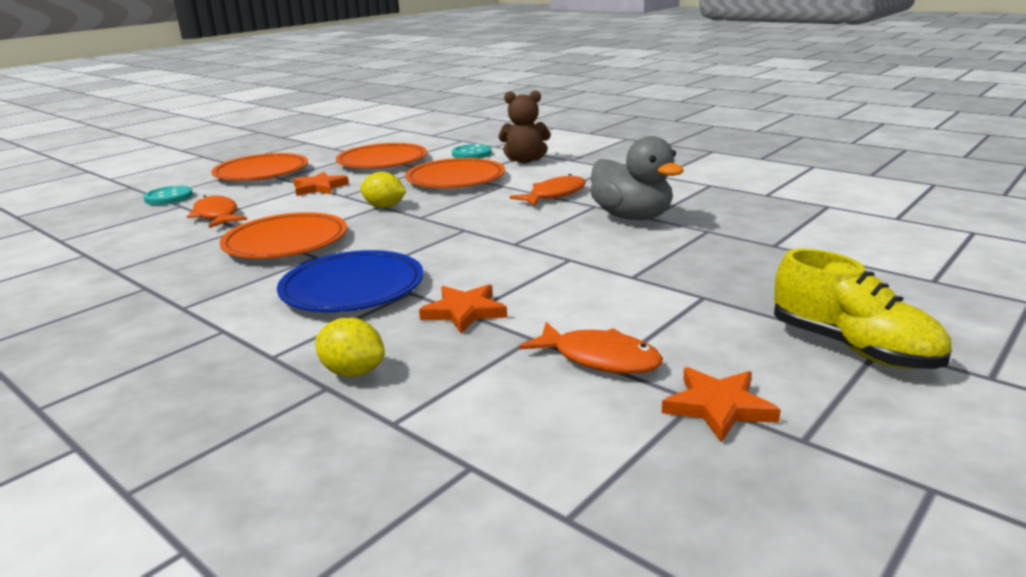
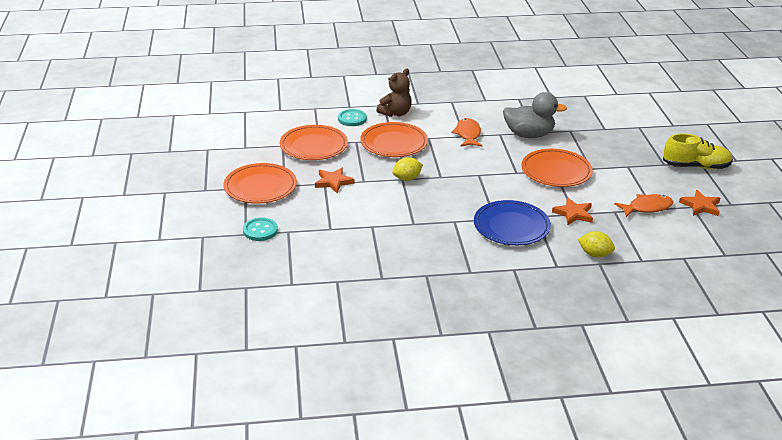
camera: 50 degrees left, 10 degrees up
orange fish [187,195,247,228] -> none
orange plate [220,212,347,259] -> orange plate moved to [521,149,593,187]
yellow lemon [315,318,385,377] -> yellow lemon turned 45 degrees clockwise [578,231,615,258]

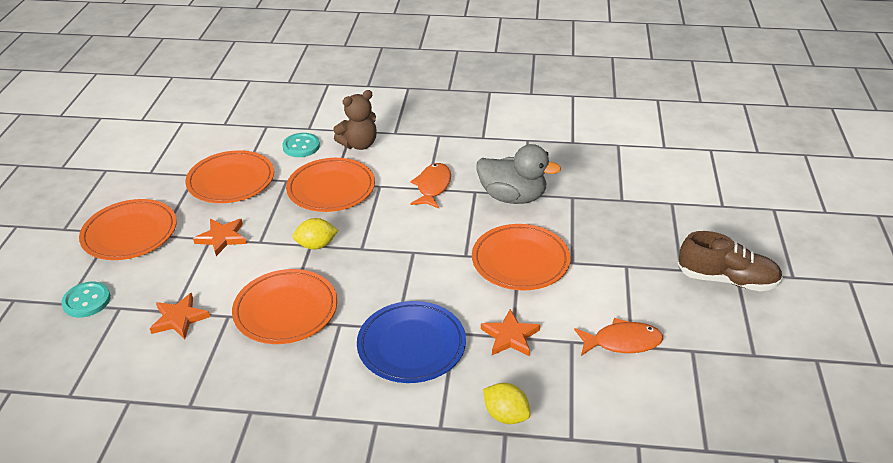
camera: 15 degrees right, 5 degrees up
yellow shoe [663,134,733,169] -> brown shoe [678,231,783,292]
orange star [679,190,720,216] -> orange star moved to [150,293,210,339]
none -> orange plate [232,269,337,344]

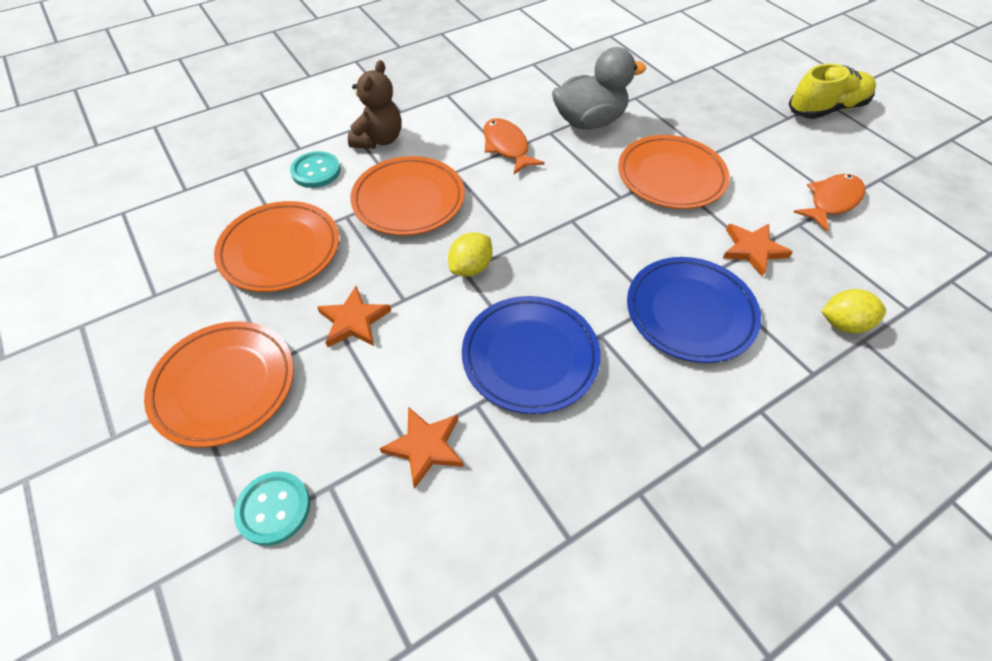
camera: 40 degrees left, 15 degrees up
orange plate [232,269,337,344] -> blue plate [462,296,601,414]
brown shoe [678,231,783,292] -> yellow shoe [788,63,876,119]

